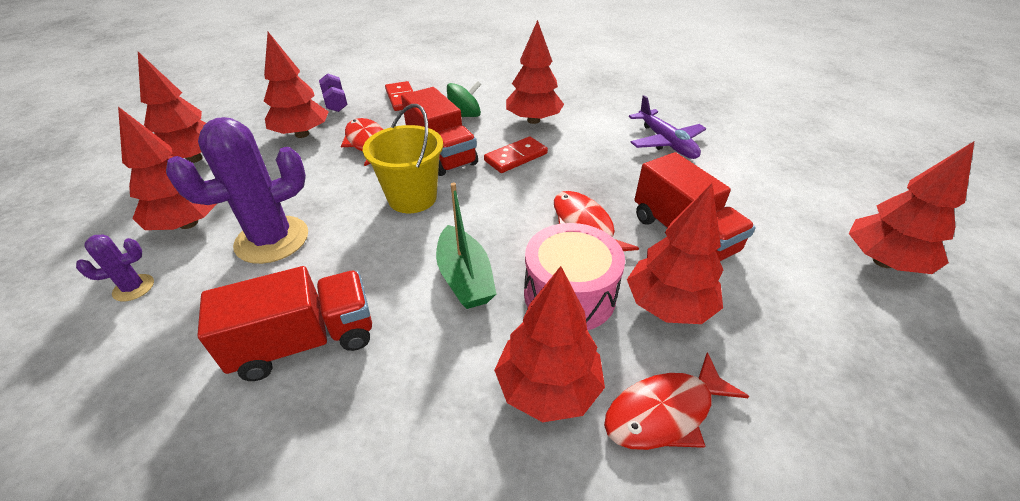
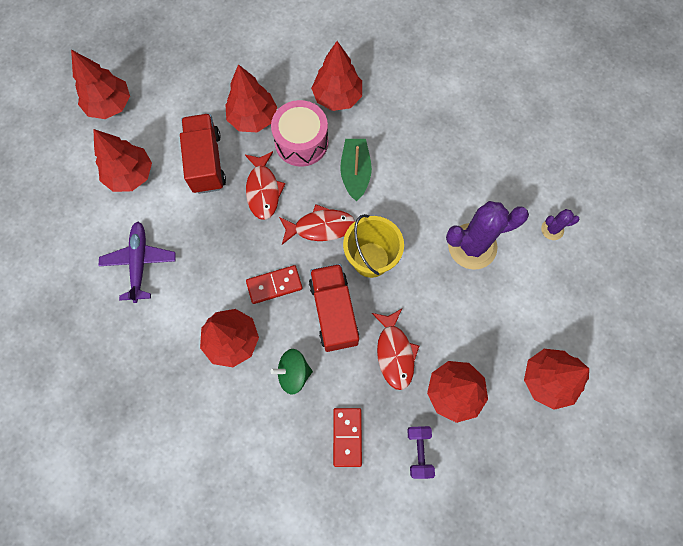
camera: 160 degrees left, 30 degrees up
red tree [118,107,218,230] -> red tree moved to [93,129,152,192]
red truck [197,266,372,381] -> none
red fish [604,352,749,450] -> red fish moved to [279,204,355,244]

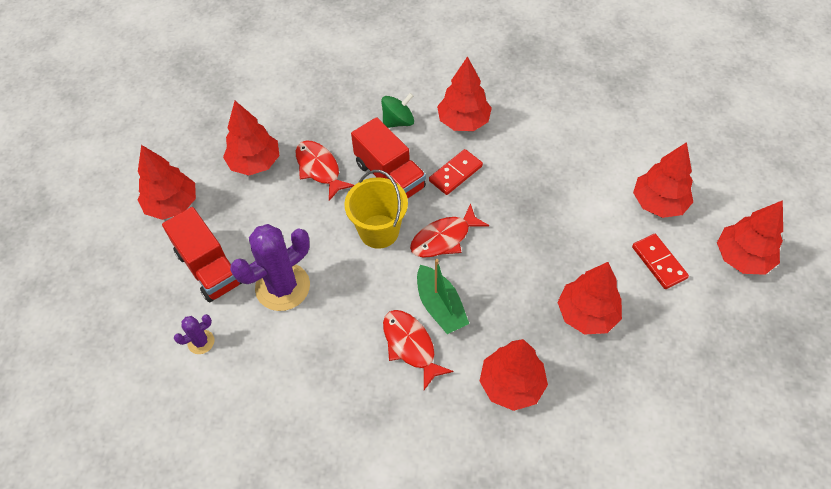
camera: 155 degrees right, 15 degrees down
purple plane [99,222,176,303] -> none
red truck [180,114,226,194] -> red truck moved to [162,207,242,302]
red fish [245,151,285,220] -> red fish moved to [383,310,453,390]
pink drum [271,100,328,167] -> none
red domino [333,408,362,467] -> red domino moved to [632,234,689,289]
purple dumbbell [407,426,435,479] -> none

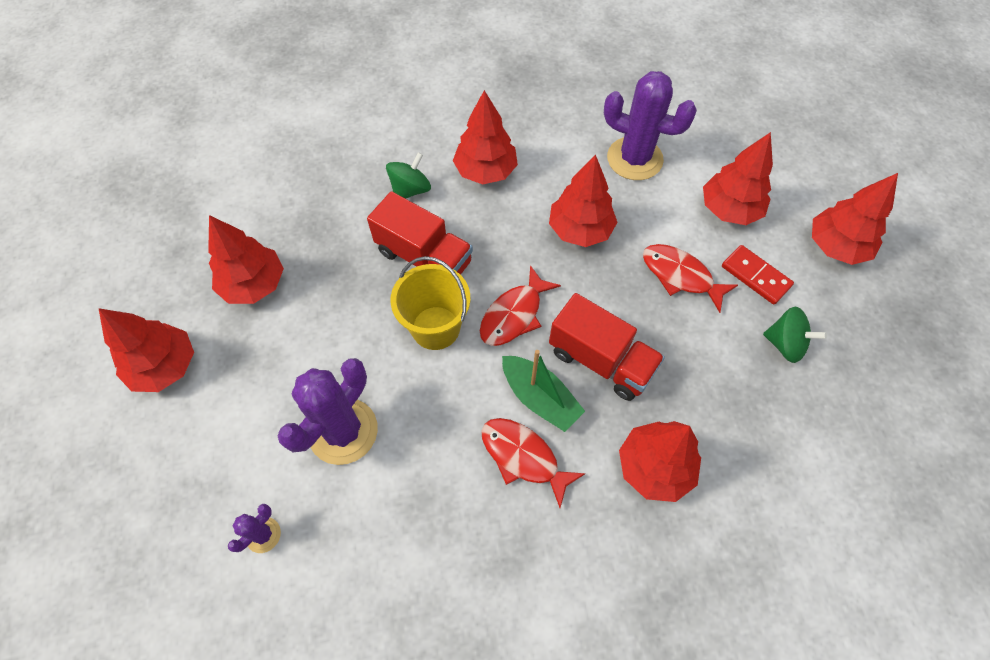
camera: 20 degrees left, 5 degrees up
red truck [162,207,242,302] -> red truck moved to [549,293,665,401]
red fish [296,140,354,201] -> red fish moved to [643,244,738,313]
red domino [429,149,483,195] -> none
red tree [557,262,622,335] -> red tree moved to [549,154,617,247]
none -> purple cactus [604,71,697,180]
none -> green spinning top [763,307,827,363]

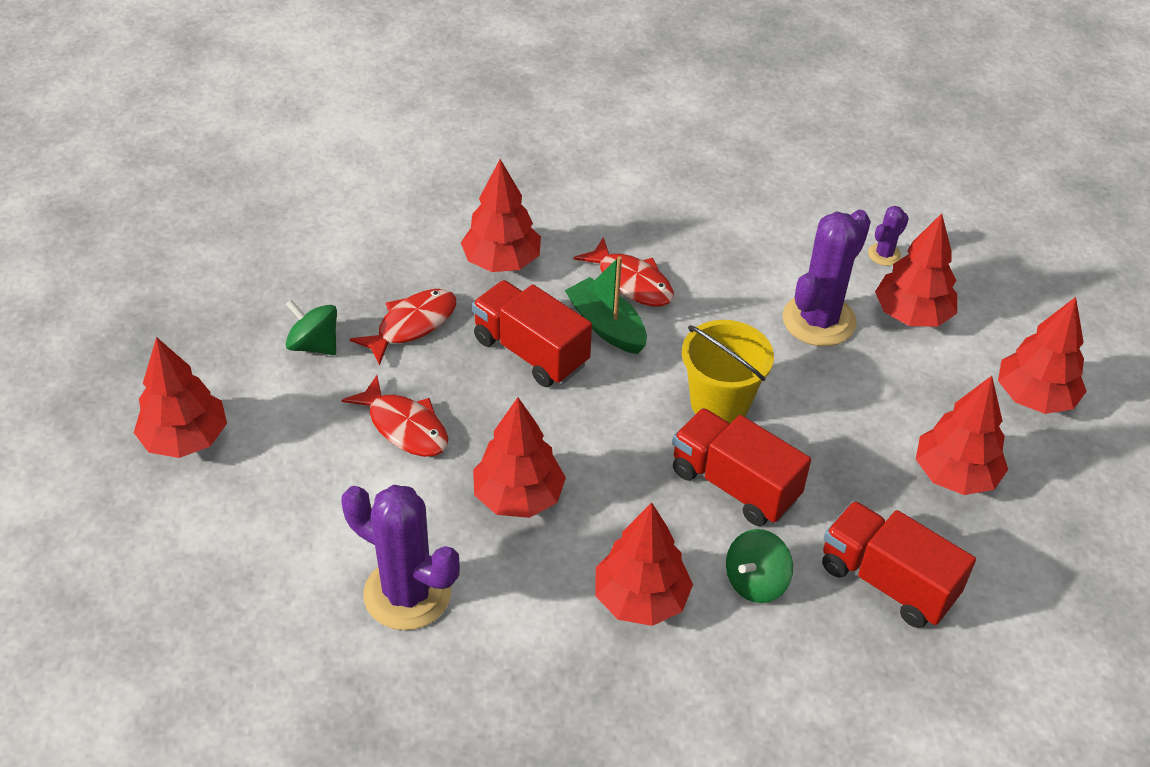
camera: 175 degrees left, 15 degrees down
red fish [480,265,561,346] -> red fish moved to [350,289,456,366]
red tree [703,132,773,225] -> red tree moved to [875,213,957,327]
red domino [722,245,794,305] -> none
none -> red truck [822,501,976,628]

